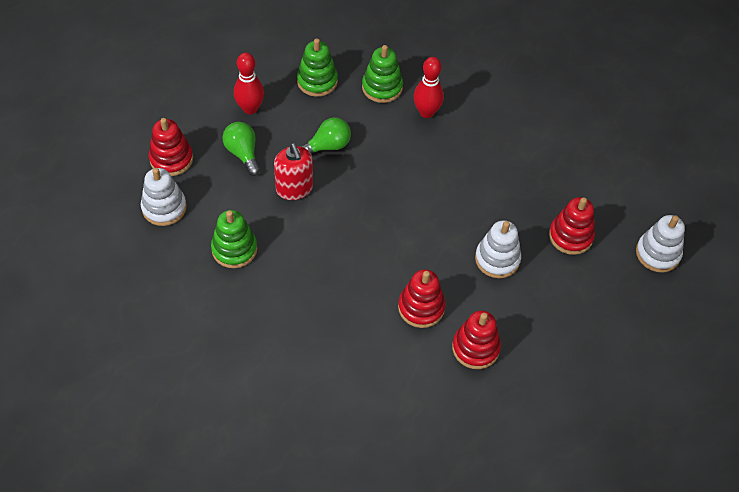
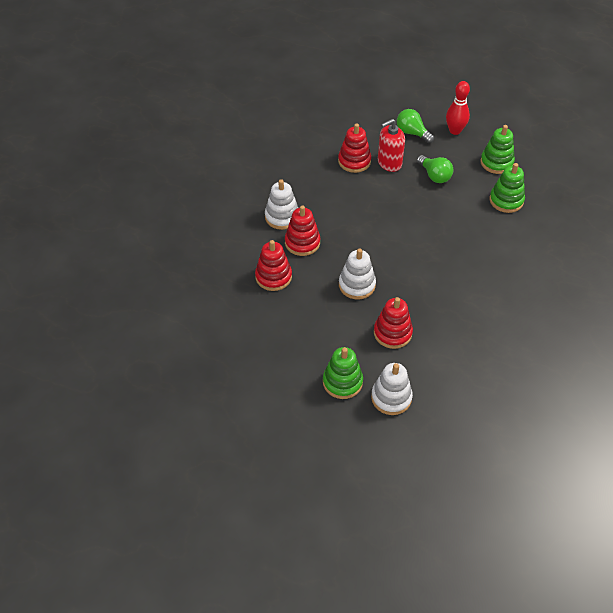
camera: 85 degrees right, 5 degrees down
white stacking toy [141,168,187,226] -> white stacking toy moved to [265,179,298,230]
red stacking toy [149,118,193,176] -> red stacking toy moved to [338,124,371,173]
green stacking toy [211,210,257,268] -> green stacking toy moved to [323,347,363,399]
green light bulb [222,122,260,176] -> green light bulb turned 105 degrees counterclockwise [397,109,434,143]
red bowling pin [413,57,444,118] -> none

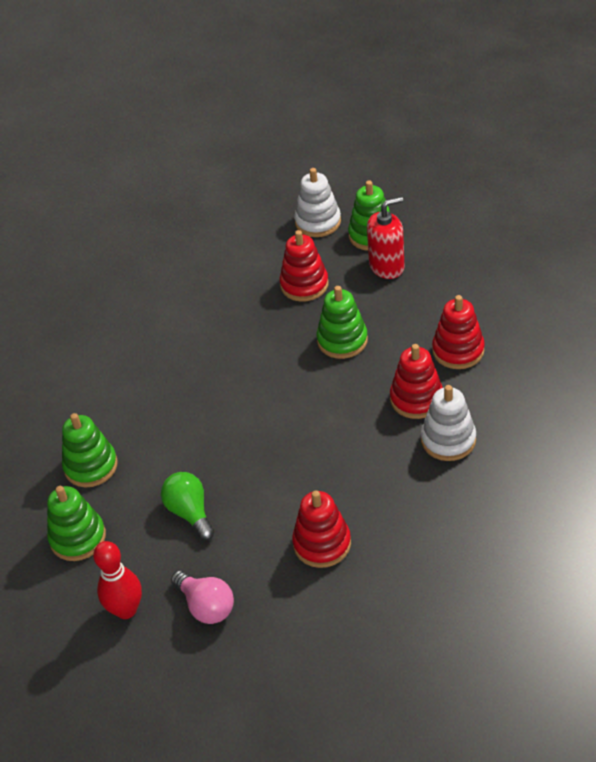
camera: 170 degrees left, 5 degrees down
white stacking toy [339,248,376,299] -> green stacking toy [317,286,368,359]
red soap dispenser [378,119,405,172] -> red soap dispenser moved to [367,197,405,279]
green light bulb [397,109,434,143] -> pink light bulb [171,571,234,624]

